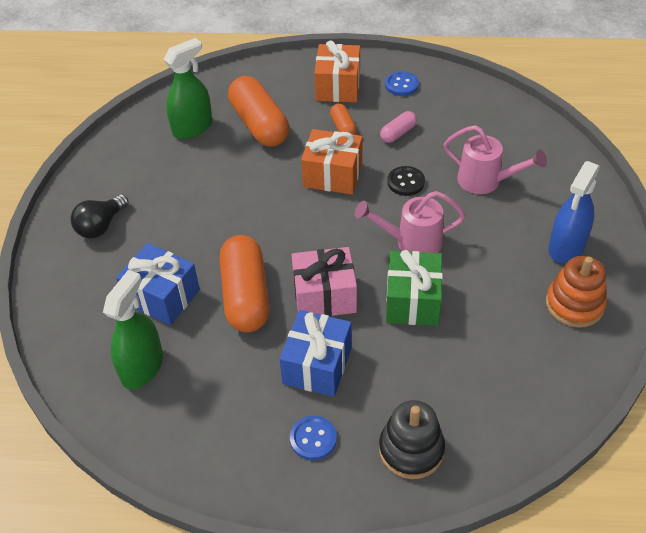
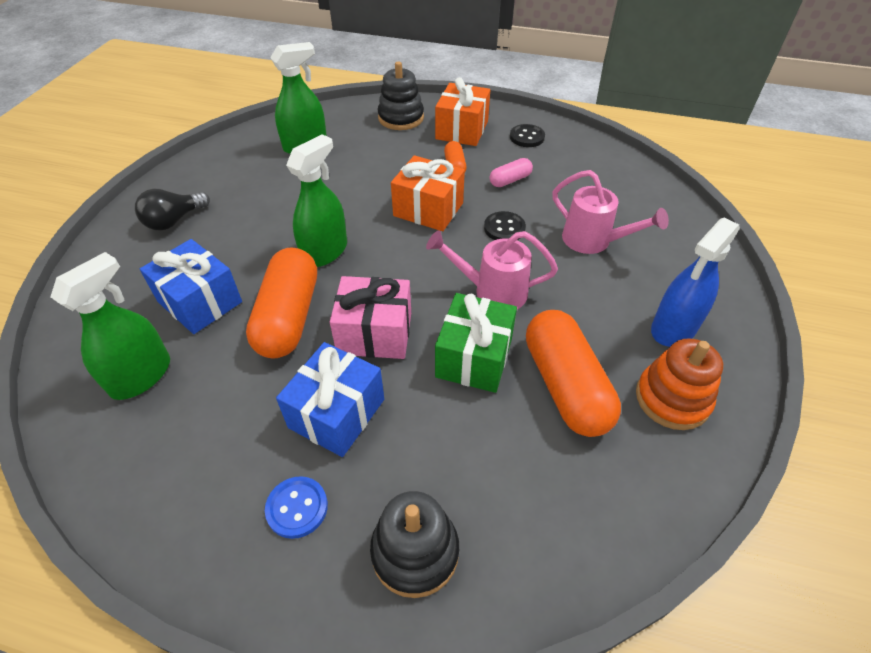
camera: 10 degrees right, 0 degrees up
orange capsule [228,76,289,147] -> orange capsule moved to [526,310,621,437]
blue button [385,71,419,96] -> black button [510,124,545,147]
none -> green spray bottle [286,134,347,267]
none -> black stacking toy [378,61,424,130]

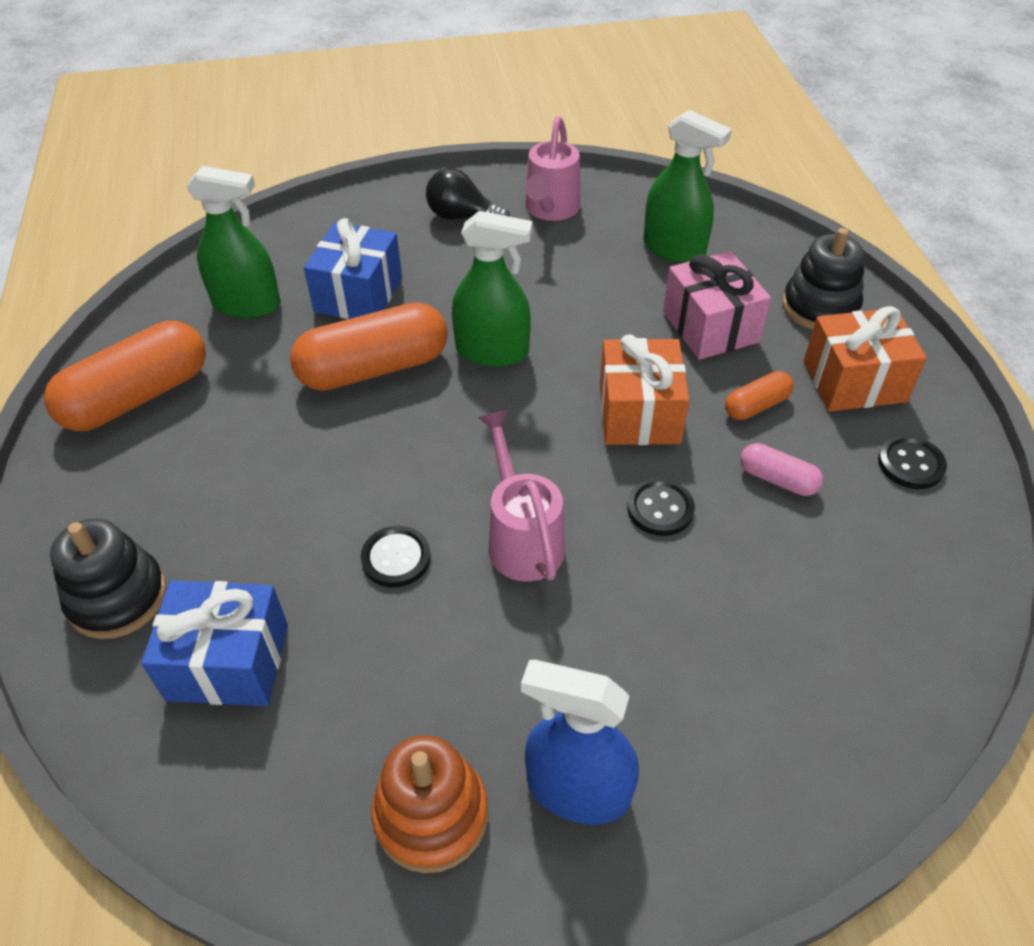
camera: 65 degrees right, 0 degrees up
blue button [265,476,328,539] -> none
blue gift [276,342,384,457] -> blue gift moved to [141,580,288,706]
pink gift [330,276,411,359] -> pink gift moved to [663,251,771,360]
green gift [435,293,517,393] -> black button [361,526,431,587]
orange capsule [526,310,621,437] -> orange capsule moved to [44,321,206,431]
pink watering can [552,170,669,254] -> pink watering can moved to [525,116,581,221]

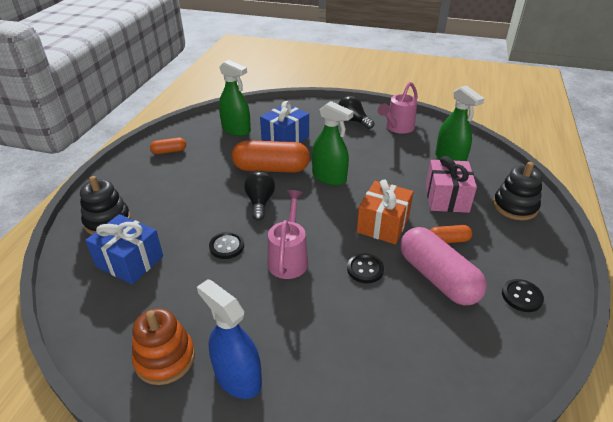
camera: 25 degrees right, 10 degrees down
orange capsule [44,321,206,431] -> orange capsule [150,137,186,154], size x0.48
pink capsule [740,443,823,496] -> pink capsule [400,227,487,306], size x2.09
orange gift [804,306,927,412] -> none
none -> black light bulb [244,171,275,221]

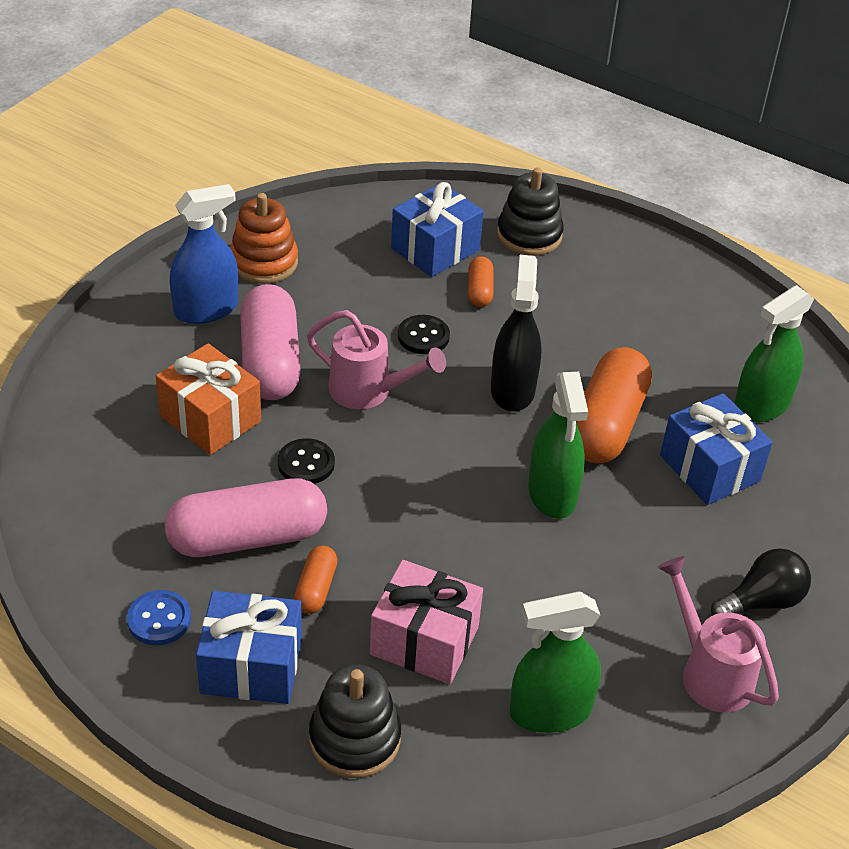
camera: 105 degrees right, 5 degrees up
orange capsule [150,137,186,154] -> orange capsule moved to [468,256,494,307]
black light bulb [244,171,275,221] -> black spray bottle [491,255,542,412]
green spray bottle [312,101,354,186] -> green spray bottle turned 60 degrees counterclockwise [528,372,588,519]
orange gift [357,179,414,244] -> orange gift moved to [156,343,261,455]
black button [502,279,544,312] -> blue button [127,590,191,645]
none -> blue gift [196,591,302,704]
none -> pink capsule [240,284,301,400]

